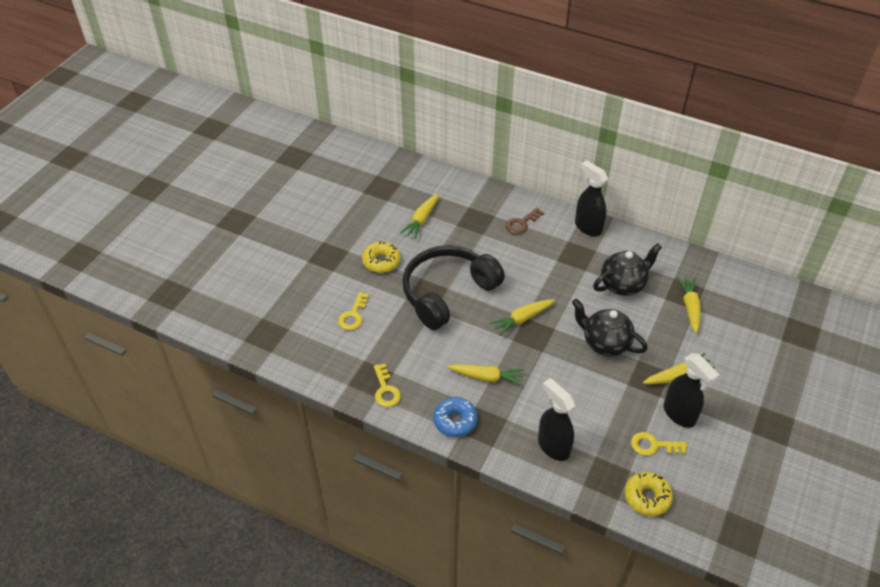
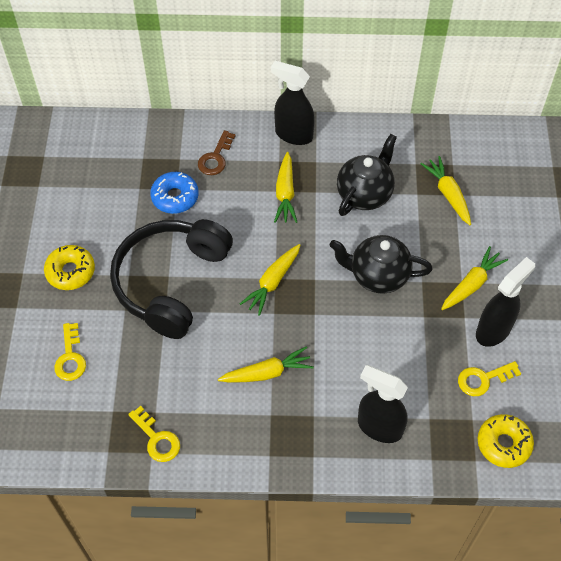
camera: 25 degrees left, 10 degrees up
yellow carrot [400,194,439,239] -> yellow carrot moved to [274,152,297,223]
blue donut [433,397,478,437] -> blue donut moved to [150,172,199,214]
black spray bottle [664,353,719,428] -> black spray bottle turned 75 degrees counterclockwise [476,257,535,347]

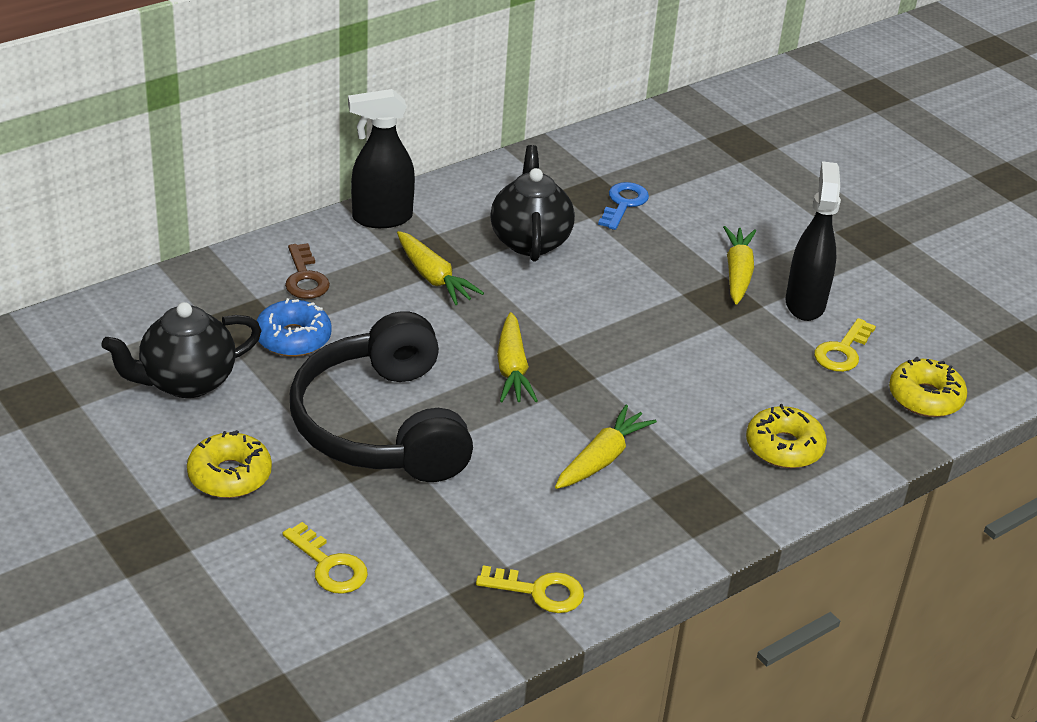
camera: 40 degrees left, 20 degrees down
black teapot [329,235,433,294] -> black teapot moved to [101,302,262,398]
black spray bottle [358,365,408,443] -> yellow donut [746,404,827,468]
yellow carrot [420,156,471,225] -> blue key [598,182,649,230]

